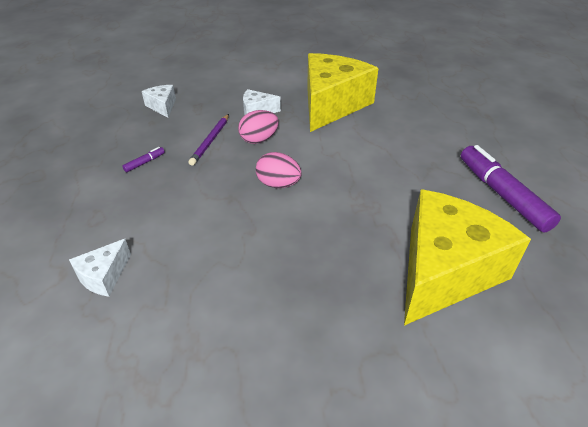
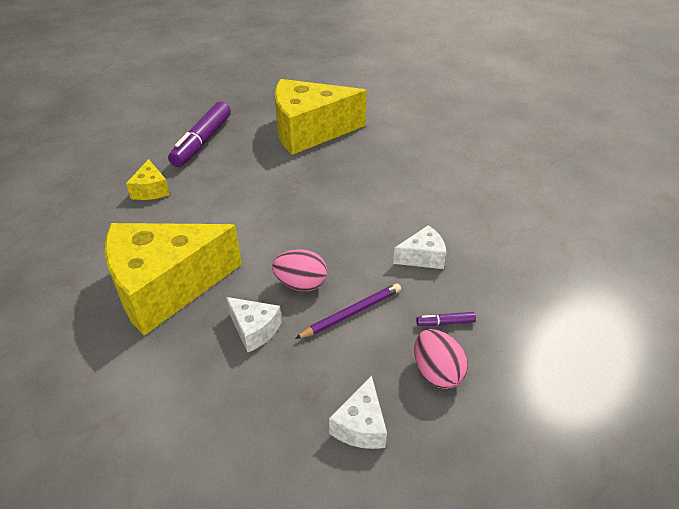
camera: 140 degrees left, 0 degrees up
white cheese [69,239,131,297] -> white cheese moved to [393,225,446,269]
pink egg [256,152,302,188] -> pink egg moved to [414,329,468,389]
none -> yellow cheese [126,159,170,200]

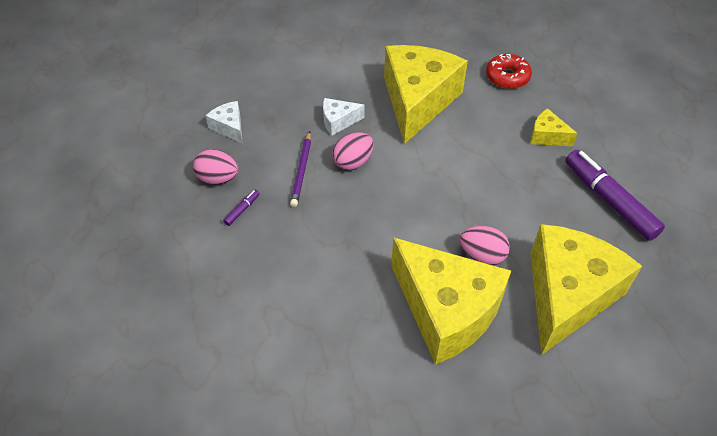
camera: 130 degrees right, 10 degrees up
white cheese [393,225,446,269] -> none
none -> yellow cheese [391,237,511,365]
none -> pink egg [460,226,510,265]
none -> red donut [486,54,532,89]

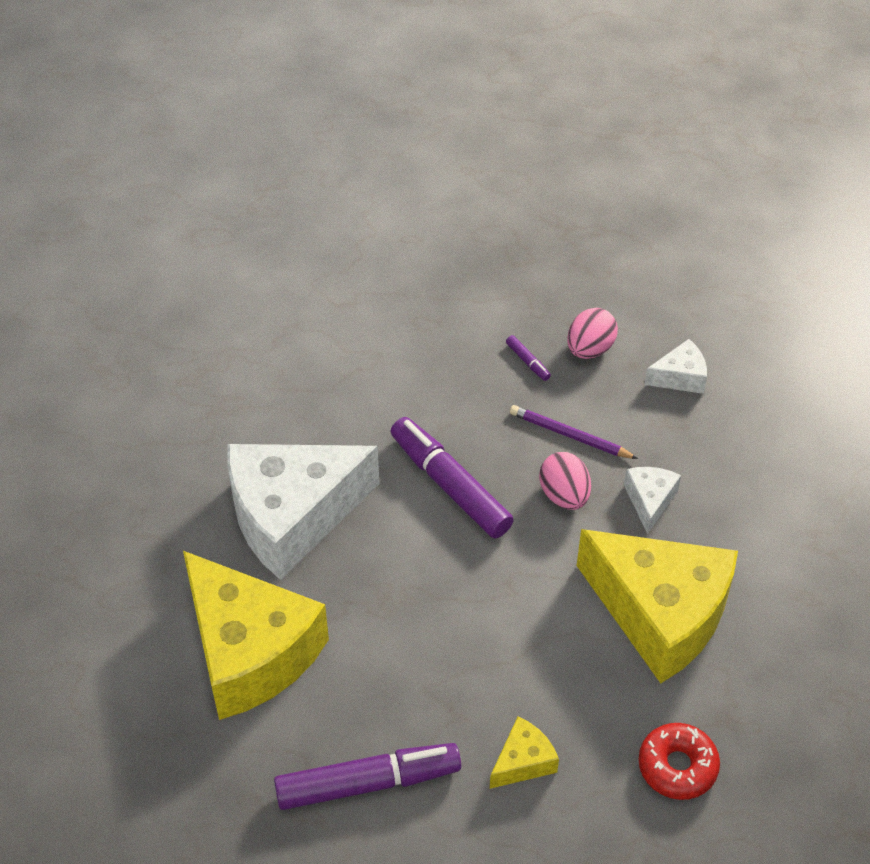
camera: 110 degrees right, 0 degrees up
yellow cheese [391,237,511,365] -> white cheese [227,444,379,580]
pink egg [460,226,510,265] -> none
none -> purple marker [390,417,514,538]

